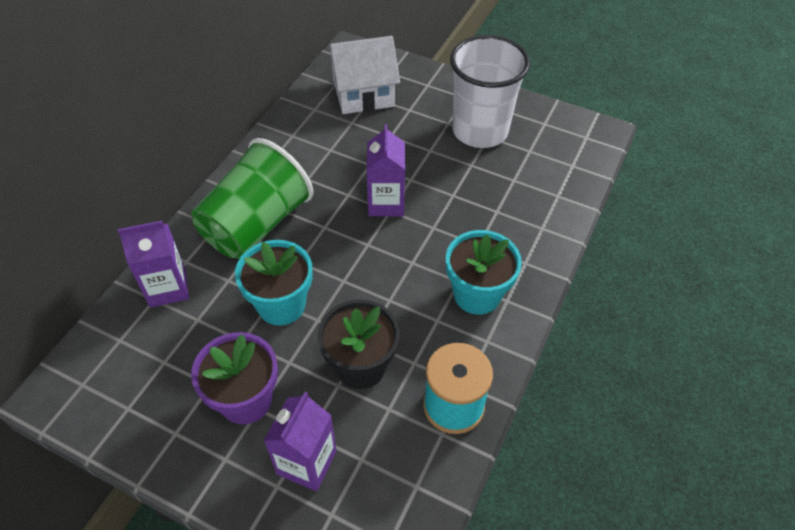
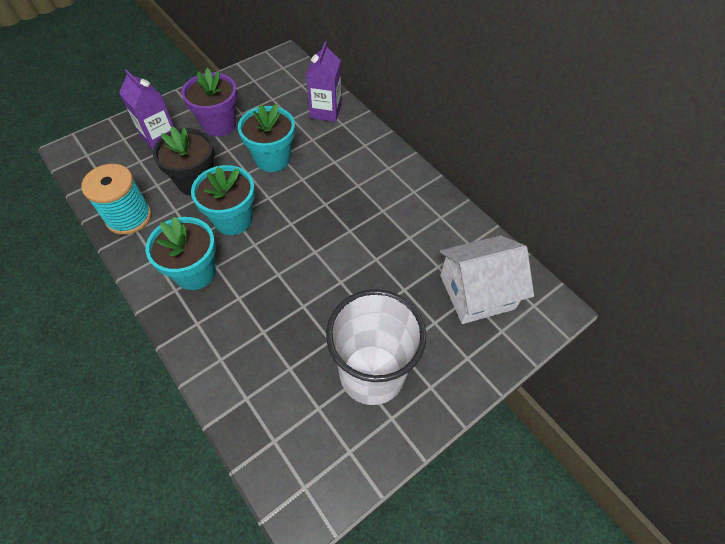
camera: 115 degrees right, 5 degrees up
green cup [191,138,313,259] -> none
white house [327,36,400,114] -> white house turned 60 degrees clockwise [440,235,534,324]
purple carton [367,124,405,216] -> none
none -> turquoise flower pot [191,165,255,235]

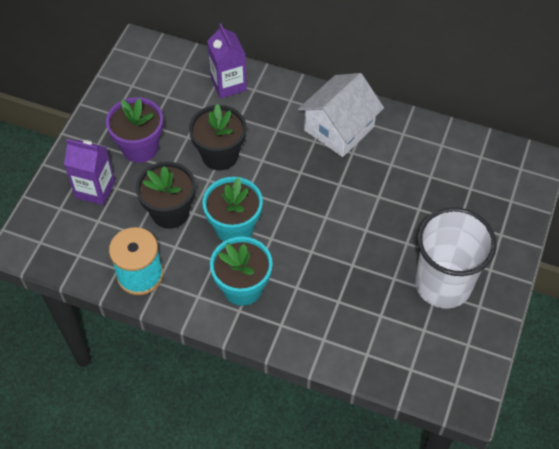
camera: 30 degrees left, 0 degrees up
turquoise flower pot [238,104,295,172] -> black flower pot [189,104,246,170]
white house [440,235,534,324] -> white house moved to [298,73,384,157]

